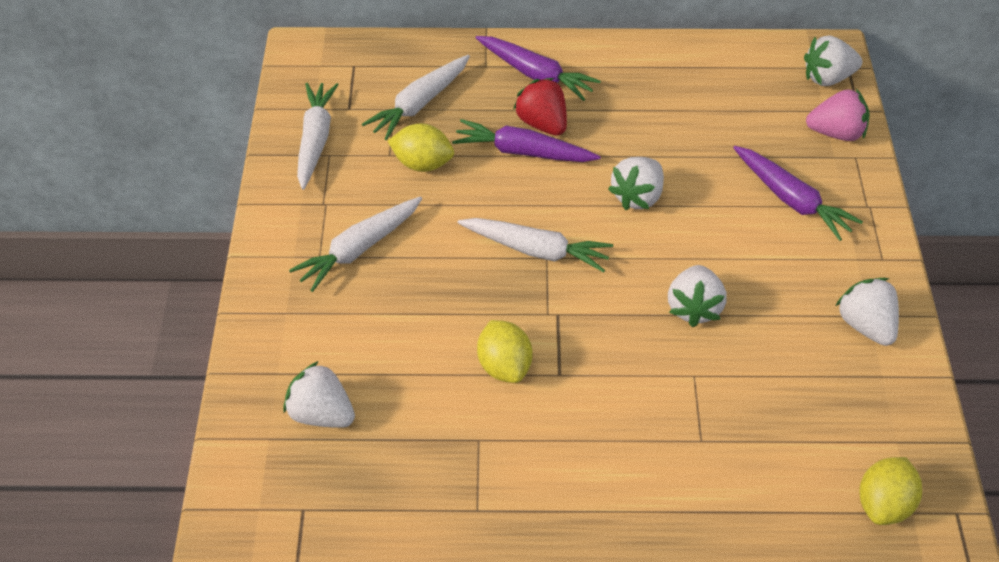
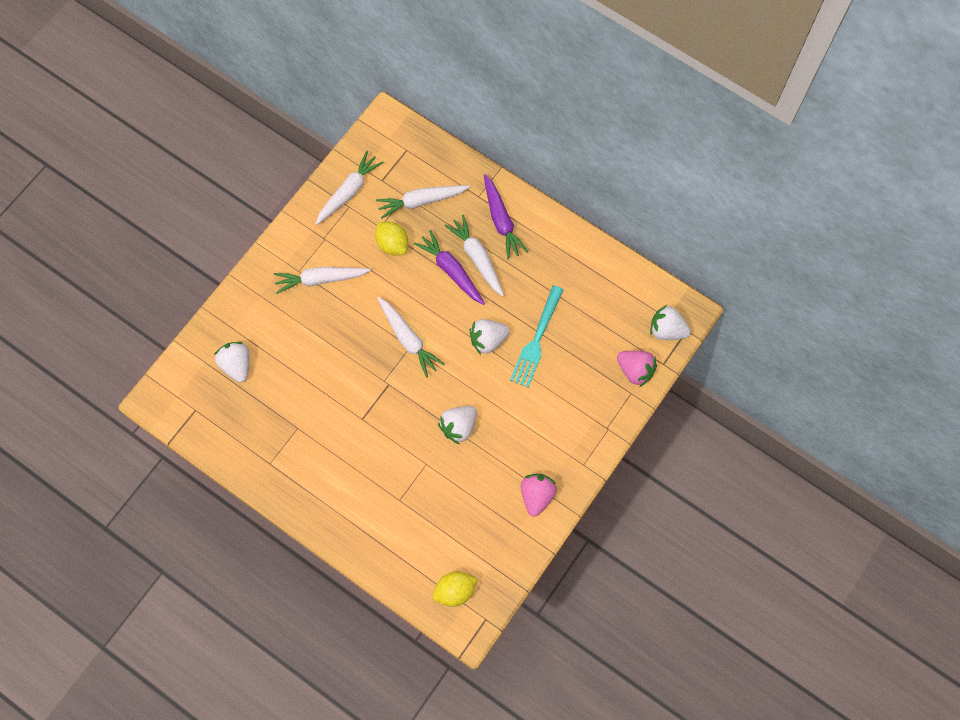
camera: 35 degrees right, 20 degrees up
yellow lemon [477,320,532,383] -> none
red strawberry [513,78,567,136] -> white carrot [445,215,504,296]
purple carrot [733,146,863,241] -> none
white strawberry [836,278,899,346] -> pink strawberry [521,474,557,517]
none -> turquoise fork [510,285,564,387]

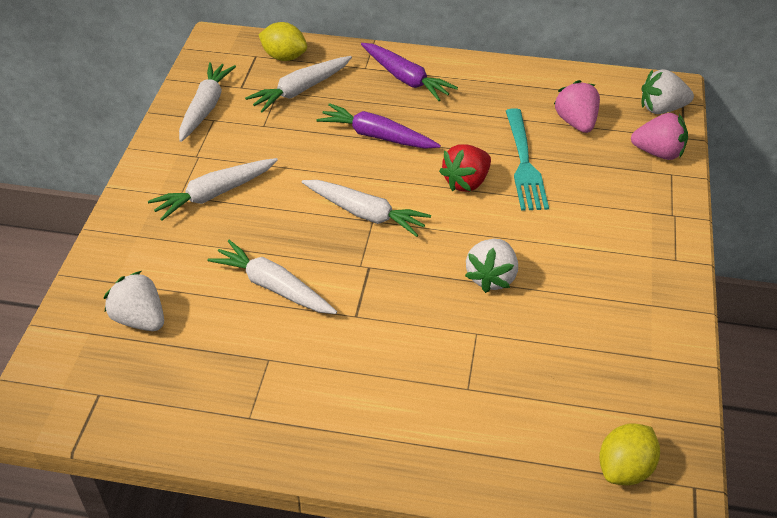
camera: 25 degrees left, 25 degrees down
yellow lemon [375,222,408,256] -> yellow lemon moved to [259,22,307,61]
white carrot [445,215,504,296] -> white carrot moved to [208,240,337,314]
white strawberry [470,319,510,355] -> red strawberry [439,144,491,192]
pink strawberry [521,474,557,517] -> pink strawberry moved to [554,80,600,133]

